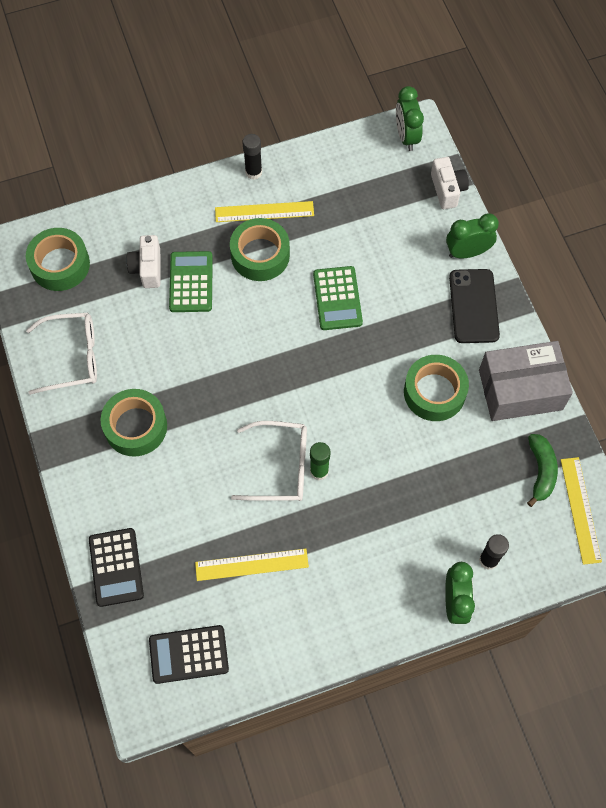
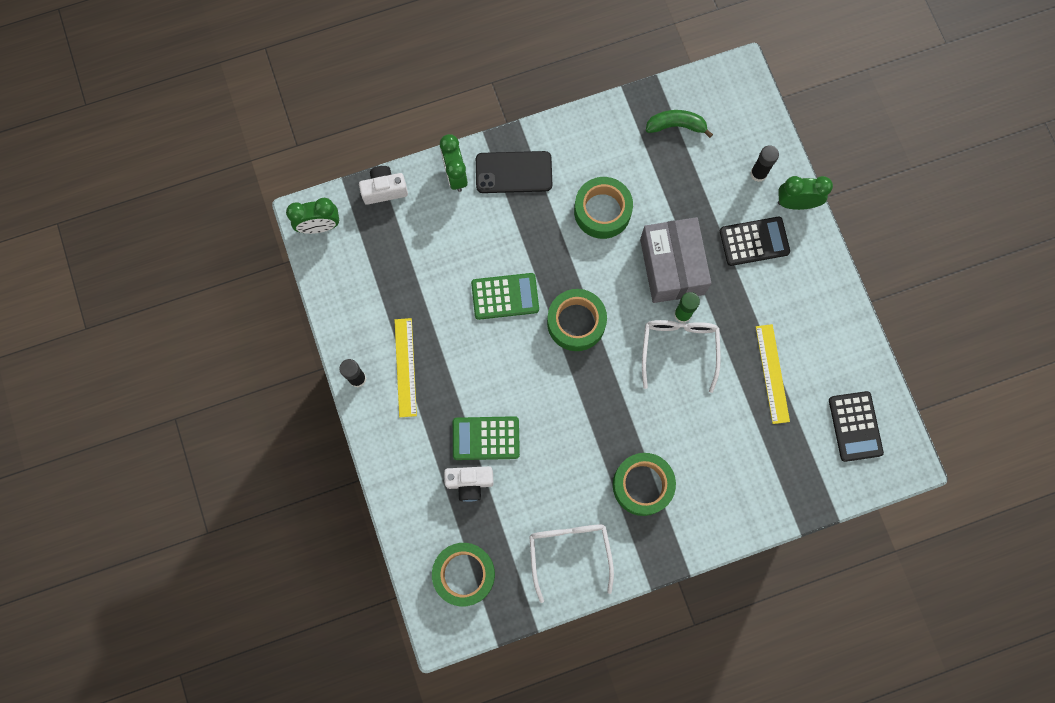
camera: 90 degrees left, 10 degrees up
black calculator [89,528,144,607] -> black calculator moved to [720,217,790,266]
green tape [230,218,290,281] -> green tape moved to [547,289,607,351]
grey box [479,341,573,421] -> grey box moved to [640,217,711,303]
yellow ruler [561,457,602,565] -> none

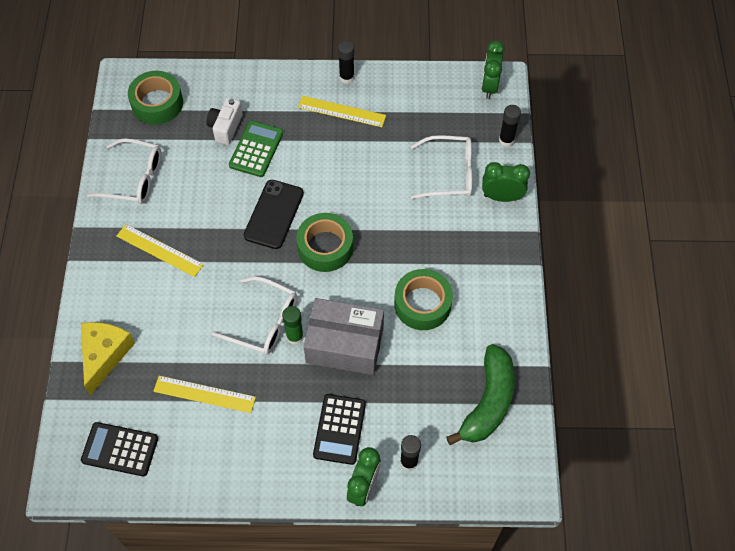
camera: 110 degrees right, 15 degrees down
white camera [359,166,408,205] -> black glue stick [499,105,521,147]
green calculator [471,273,539,320] -> none
black phone [476,151,552,193] -> black phone moved to [244,180,304,249]
green tape [613,453,676,516] -> yellow ruler [117,224,204,277]
green banana [646,110,713,138] -> green banana [446,344,515,445], size x1.61
none -> yellow cheese [81,322,135,395]
none -> white glasses [411,135,472,199]

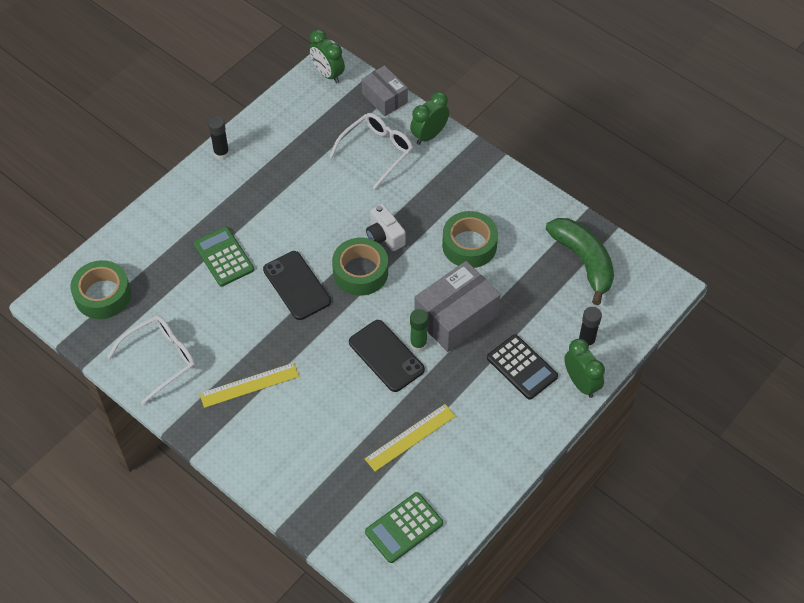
camera: 50 degrees left, 5 degrees down
yellow cheese [81,322,135,395] -> none
black calculator [81,422,158,476] -> green calculator [365,492,443,563]
white camera [206,98,243,145] -> white camera moved to [366,204,405,251]
white glasses [211,277,297,355] -> black phone [349,320,425,392]
yellow ruler [298,96,386,127] -> none
black glue stick [499,105,521,147] -> grey box [362,65,408,116]

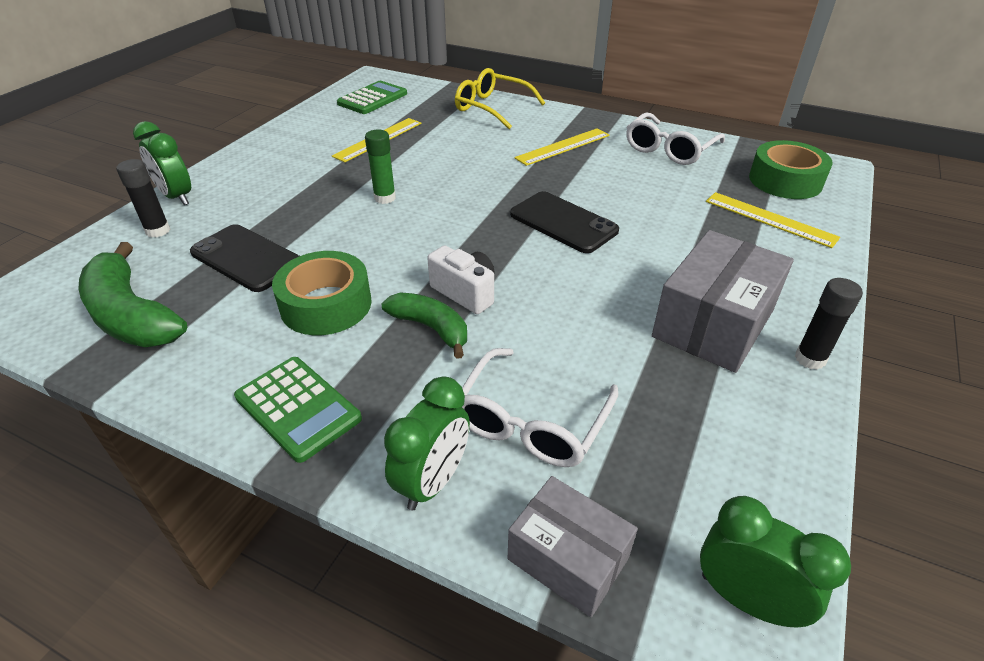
camera: 165 degrees right, 15 degrees down
green calculator [194,227,254,287] -> green calculator moved to [234,357,362,463]
green tape [332,238,388,296] -> none
black phone [349,320,425,392] -> black phone moved to [190,224,299,292]
grey box [414,261,501,352] -> grey box moved to [652,230,794,373]
black calculator [487,334,558,400] -> none
none -> green banana [381,293,467,359]
none -> yellow glasses [455,68,545,129]
none -> yellow ruler [706,192,840,248]

